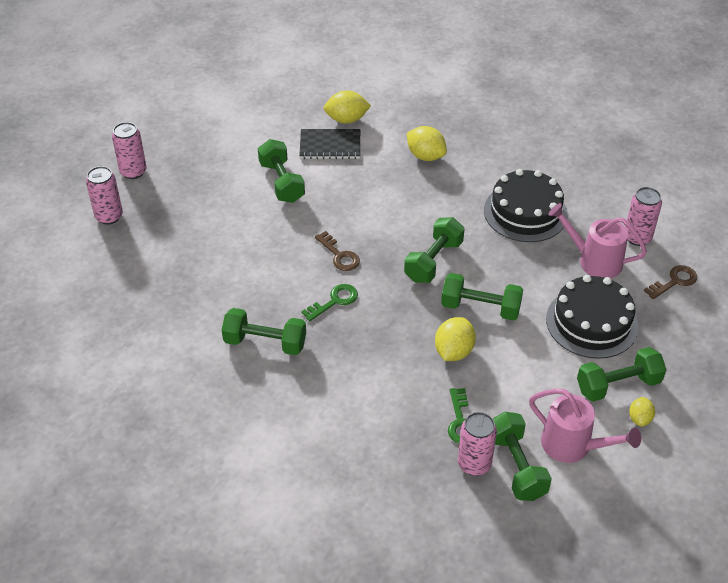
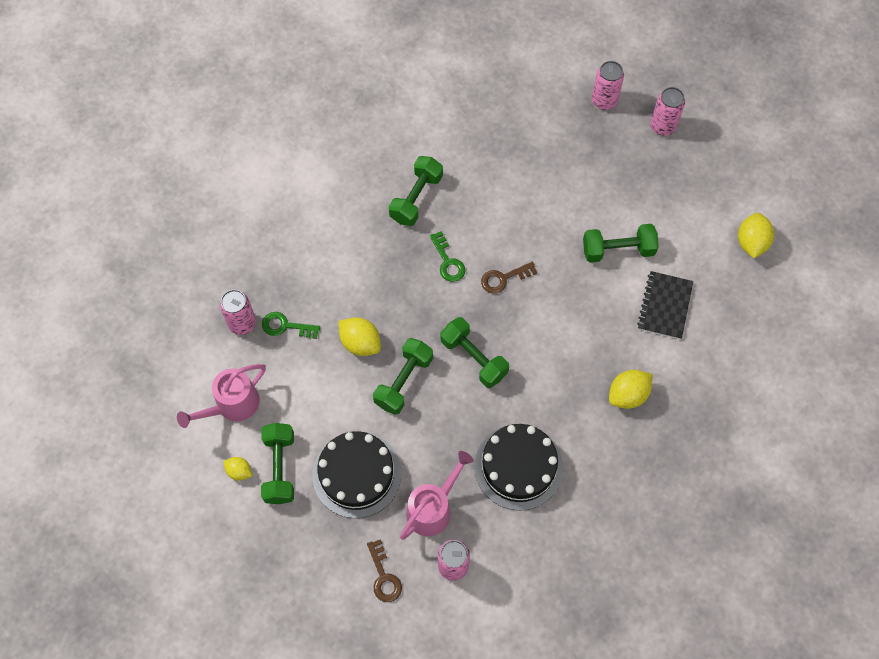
camera: 105 degrees right, 20 degrees up
yellow lemon [324,90,371,124] -> yellow lemon moved to [738,213,774,258]
green dumbbell [493,412,552,501] -> none

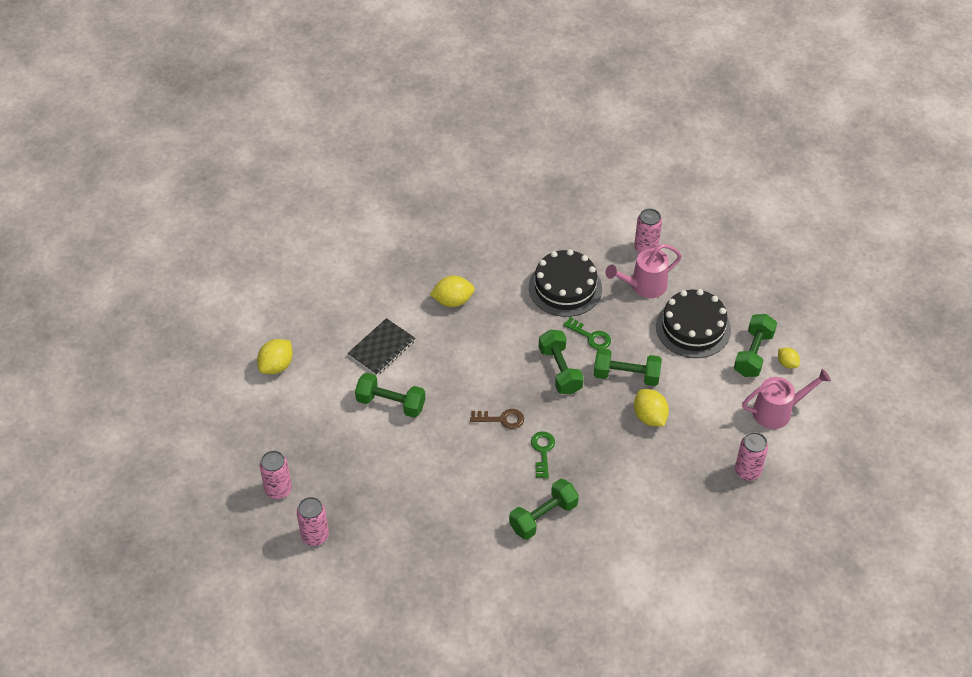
camera: 155 degrees left, 15 degrees down
green key [262,312,320,339] -> green key moved to [563,317,611,350]
brown key [367,539,402,602] -> none
green dumbbell [373,338,433,415] -> green dumbbell turned 45 degrees clockwise [594,348,662,386]

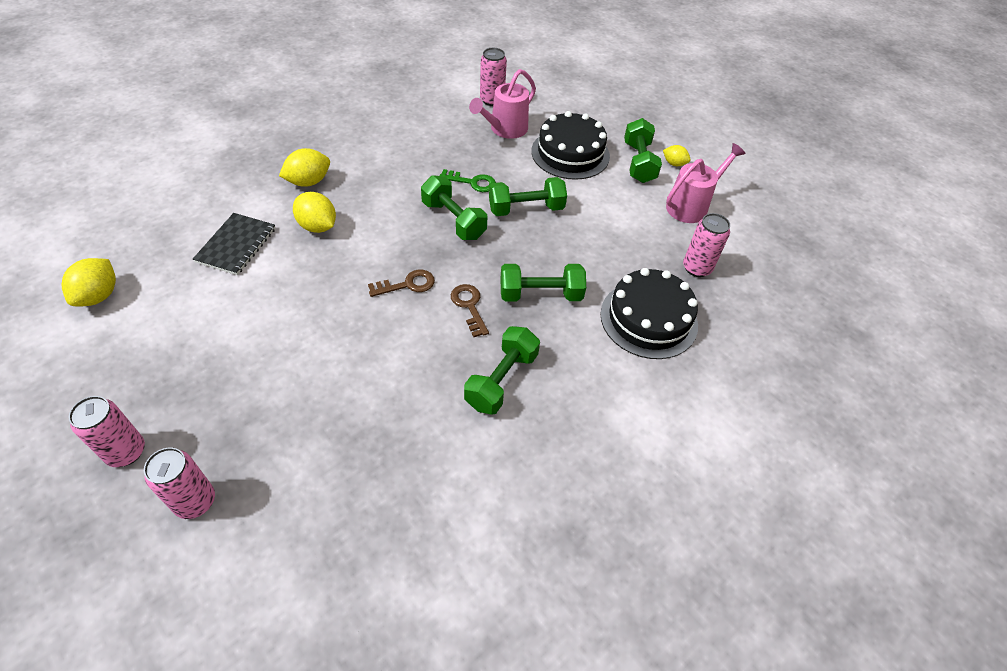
camera: 25 degrees left, 0 degrees up
green dumbbell [355,373,425,418] -> green dumbbell moved to [501,264,586,302]
black cake [529,249,602,317] -> black cake moved to [600,268,698,359]
green key [531,431,555,479] -> brown key [451,284,489,337]
yellow lemon [634,389,669,427] -> yellow lemon moved to [293,192,336,233]

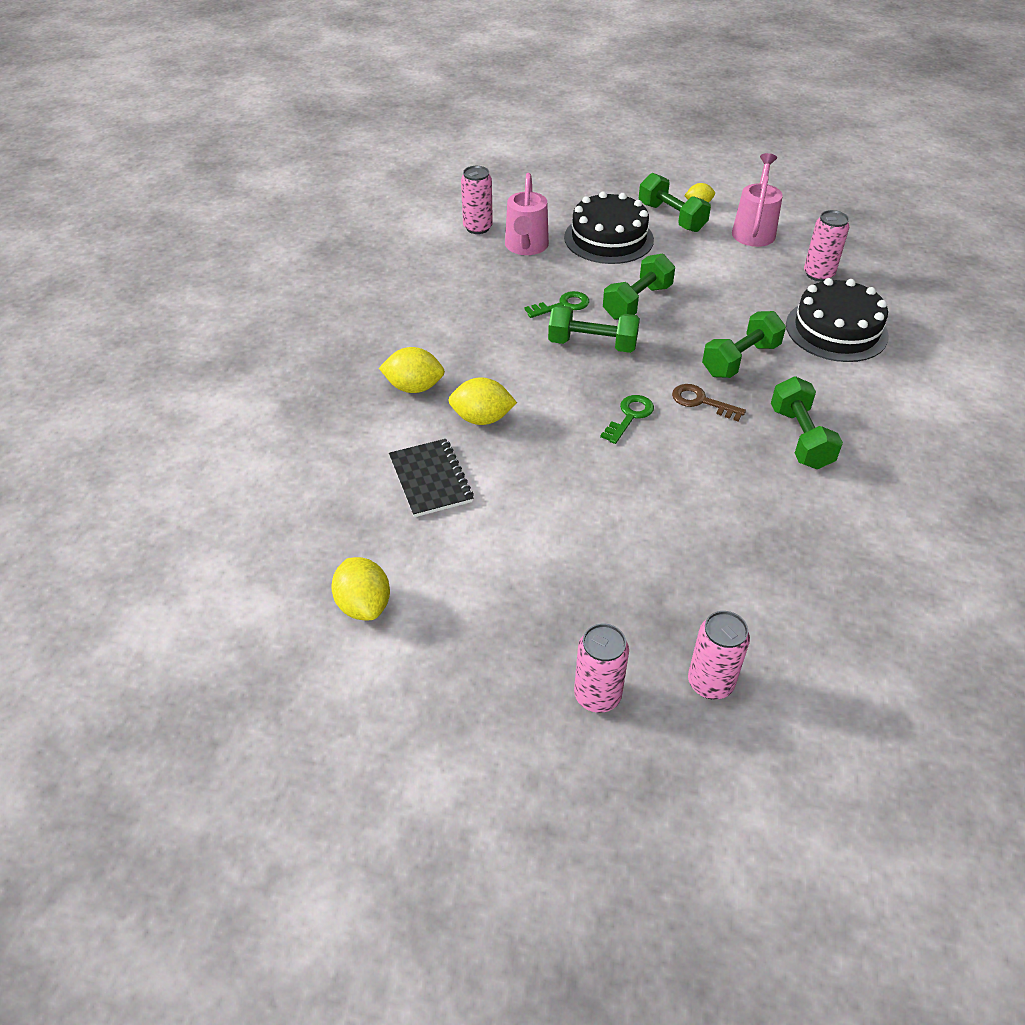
camera: 35 degrees left, 5 degrees down
yellow lemon [279,148,330,187] -> yellow lemon turned 75 degrees clockwise [379,347,445,393]
brown key [368,270,435,297] -> green key [600,395,654,444]

